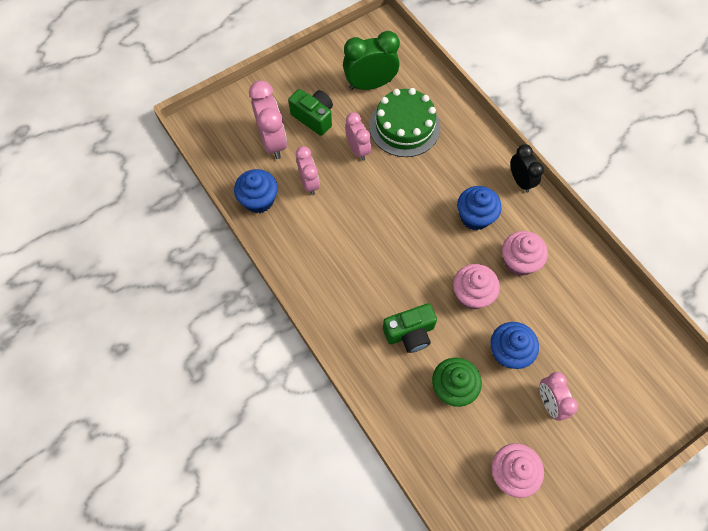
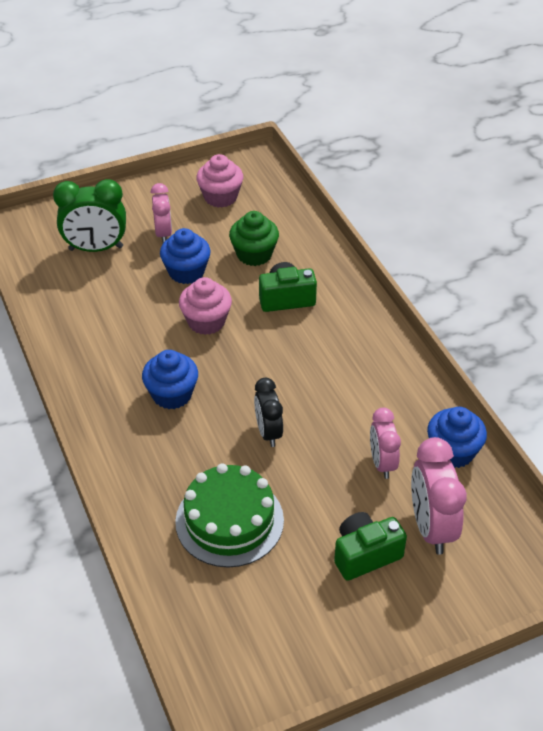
camera: 170 degrees left, 20 degrees down
green camera [288,89,333,136] -> green camera turned 105 degrees clockwise [334,512,407,581]
green clock [343,31,400,90] -> green clock moved to [53,179,126,252]
pink clock [345,112,371,161] -> none
pink cupcake [502,231,548,276] -> none
black clock [510,144,544,193] -> black clock moved to [254,378,283,447]

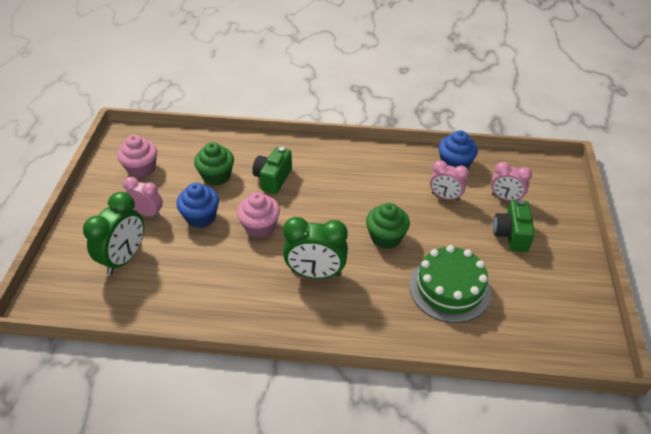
camera: 60 degrees left, 0 degrees up
blue cupcake [142,350,198,409] -> green clock [283,217,348,279]
black clock [254,378,283,447] -> green cupcake [366,203,410,249]
pink clock [411,437,467,555] -> pink clock [491,162,532,201], size x0.64

